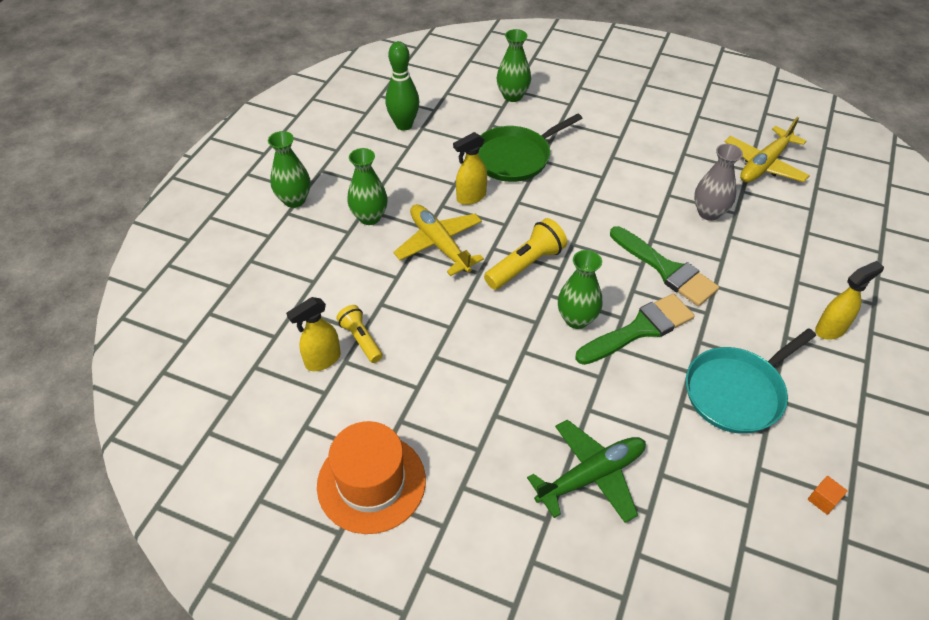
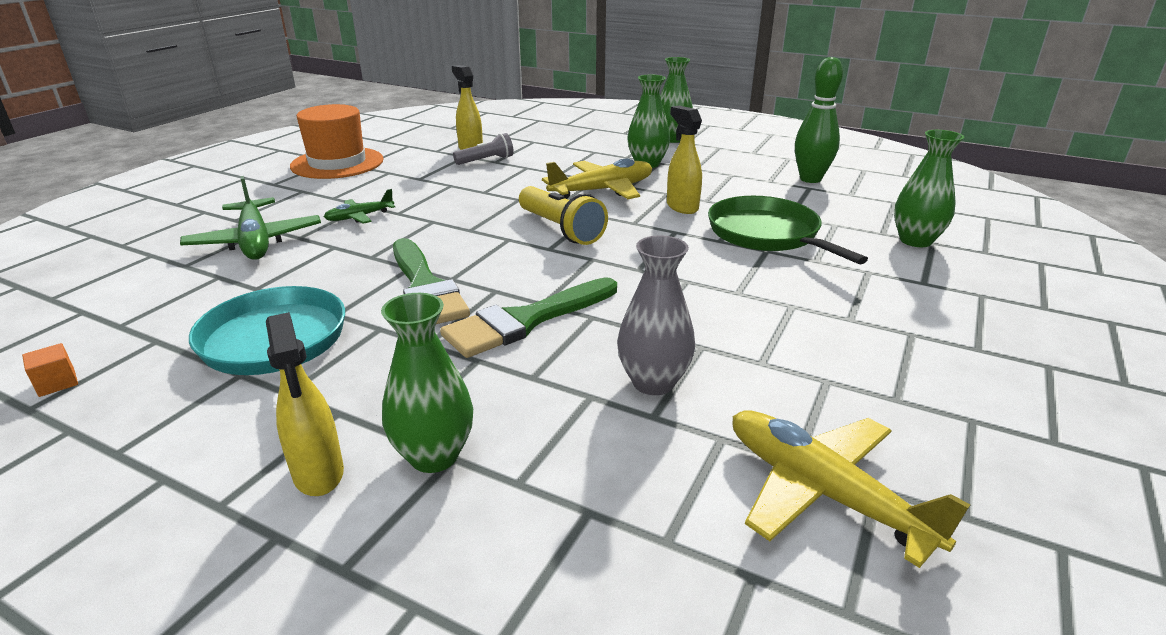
camera: 95 degrees right, 20 degrees down
yellow flashlight [336,305,383,363] -> grey flashlight [453,133,514,165]
green vase [558,250,603,329] -> green vase moved to [381,293,473,473]
none -> green plane [324,189,395,224]

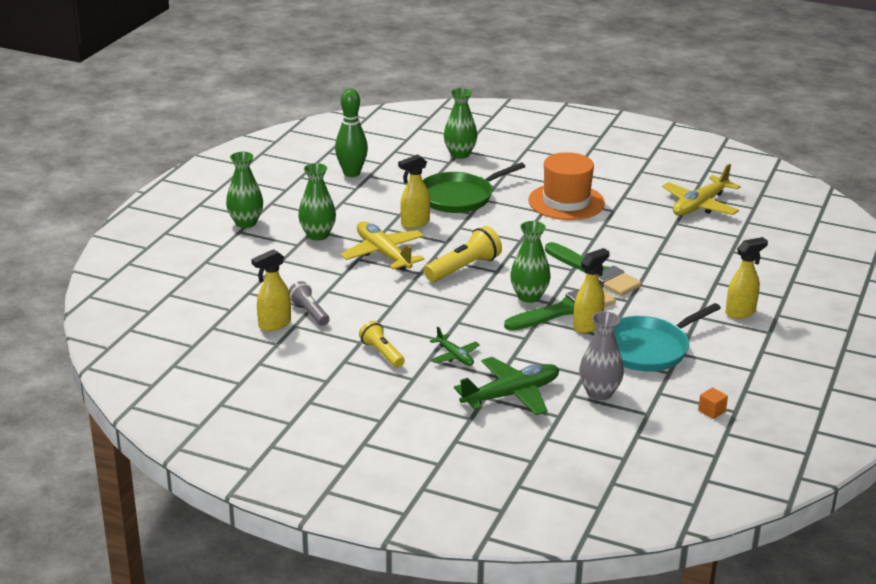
camera: 95 degrees left, 0 degrees up
orange hat [290,104,384,179] -> orange hat moved to [528,152,605,220]
green vase [381,293,473,473] -> green vase moved to [510,221,551,303]
grey vase [617,235,695,395] -> grey vase moved to [579,311,624,401]
none -> yellow flashlight [359,321,405,368]
none -> yellow spray bottle [573,248,610,333]

